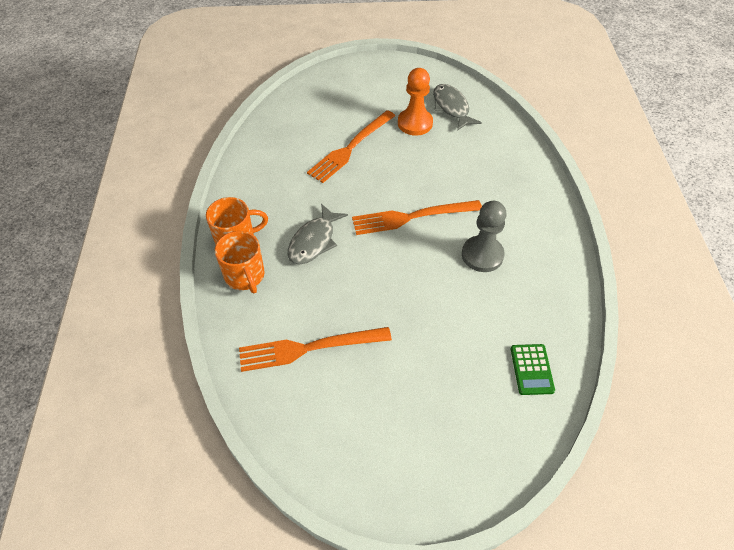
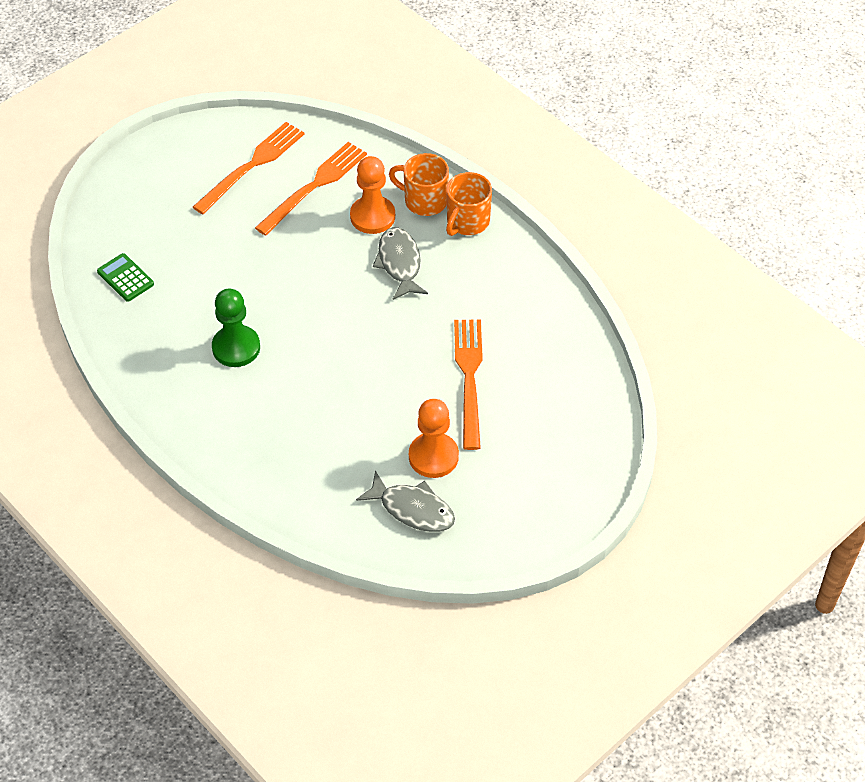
camera: 140 degrees right, 0 degrees up
orange fork [352,200,482,235] -> orange fork moved to [193,122,305,214]
grey pawn [462,201,507,272] -> green pawn [212,289,260,367]
none -> orange pawn [350,156,395,234]

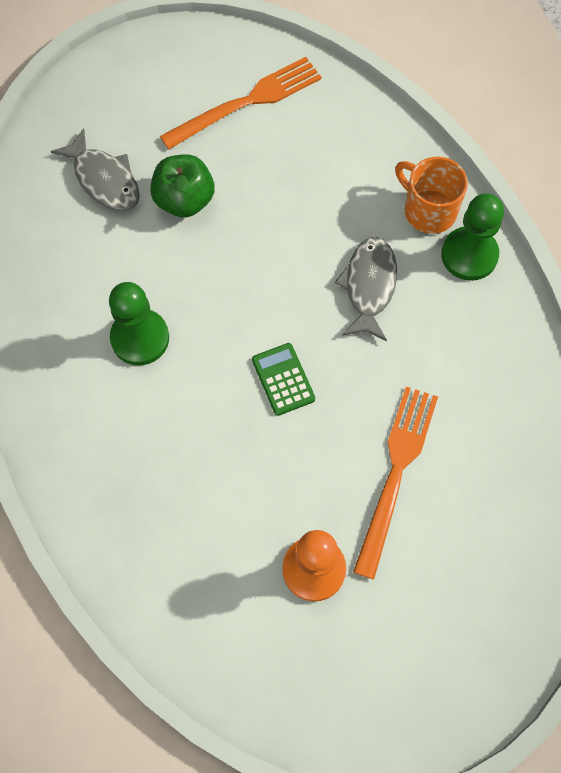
camera: 20 degrees right, 15 degrees up
green calculator [97,253,154,302] -> green calculator moved to [252,343,315,416]
orange fork [255,142,367,236] -> none
orange pawn [350,156,395,234] -> none
grey fish [356,470,455,532] -> grey fish moved to [51,128,140,211]
orange mug [446,172,492,236] -> green pawn [441,193,504,281]
none -> green apple [150,154,214,218]

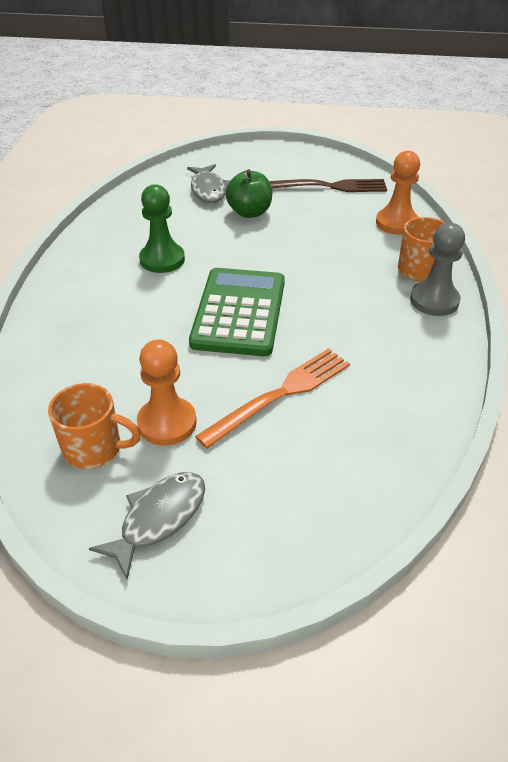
camera: 30 degrees right, 25 degrees down
orange fork [160,57,322,150] -> brown fork [269,179,387,192]
green calculator [252,343,315,416] -> green calculator [189,268,285,356], size x2.19
grey fish [335,237,397,341] -> grey fish moved to [89,472,205,579]
green pawn [441,193,504,281] -> grey pawn [410,223,465,316]
none -> orange mug [48,383,141,469]
none -> orange pawn [376,151,420,235]

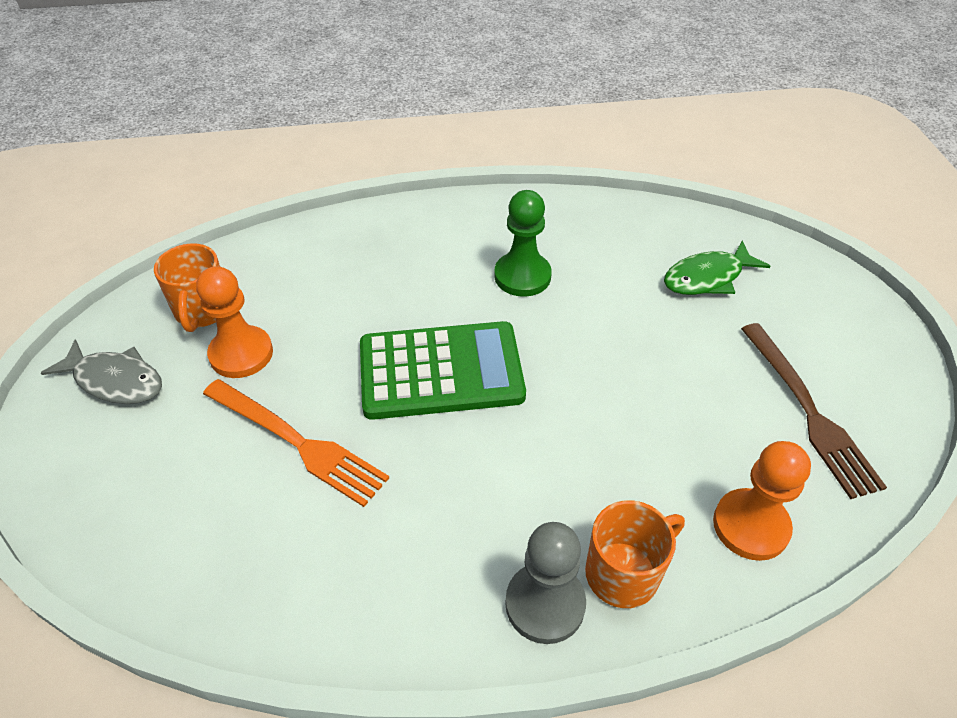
camera: 75 degrees right, 5 degrees up
grey fish [187,164,230,203] -> green fish [664,240,770,295]
green apple [226,169,272,218] -> none

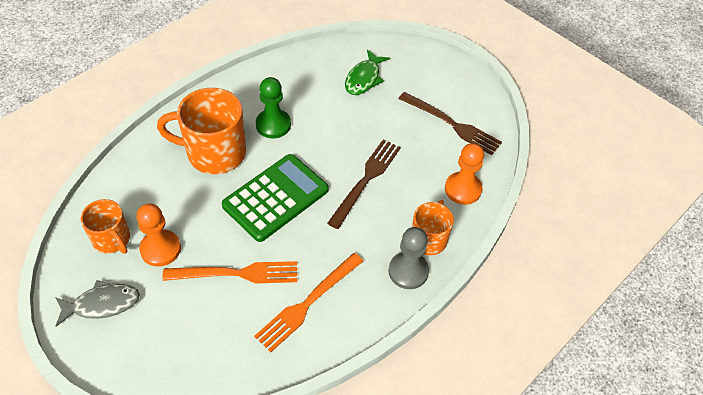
camera: 40 degrees left, 5 degrees up
none -> orange mug [157,88,246,174]
none -> orange fork [254,253,363,352]
none -> brown fork [327,139,401,229]

